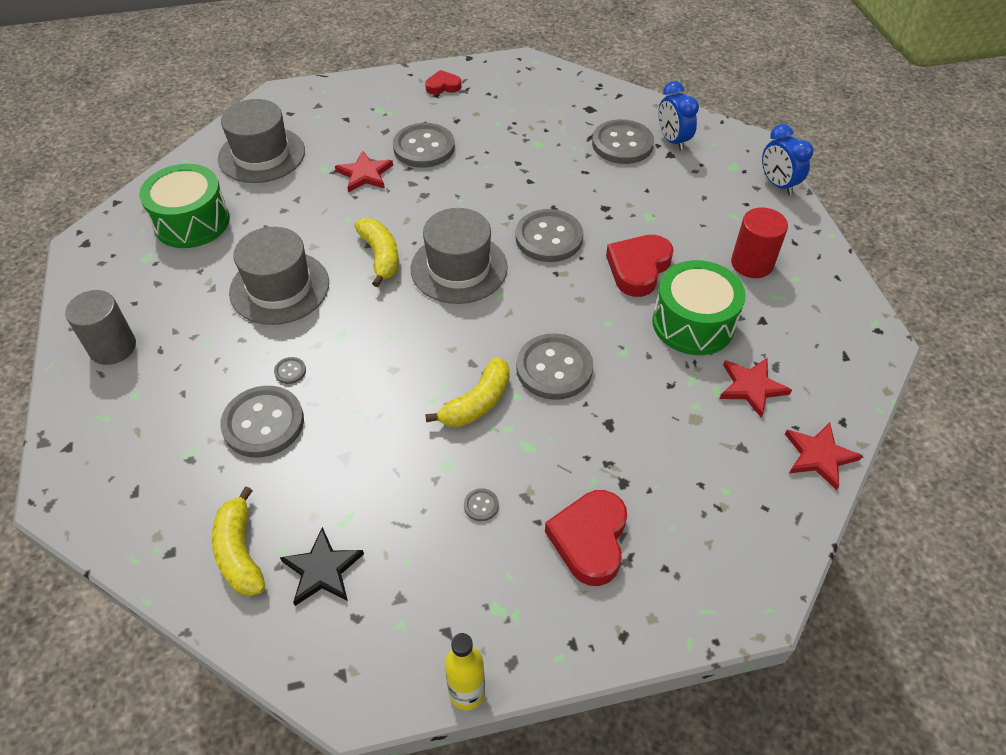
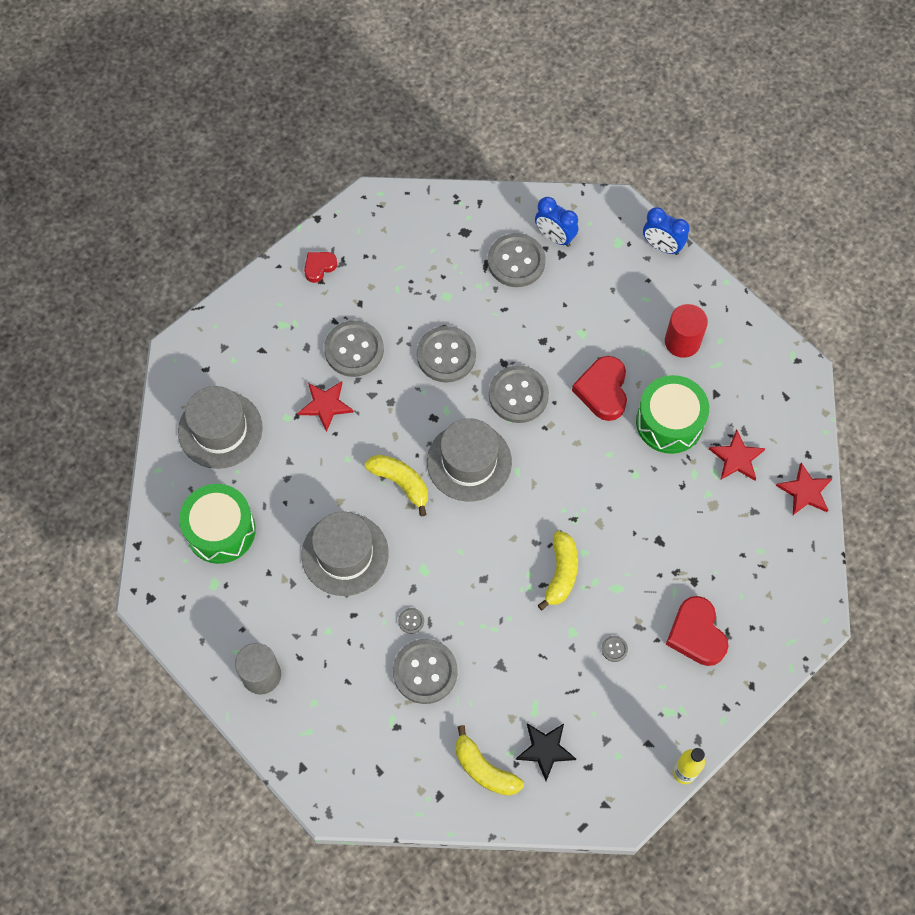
camera: 30 degrees left, 15 degrees up
grey button [516,334,593,400] -> grey button moved to [417,326,476,383]

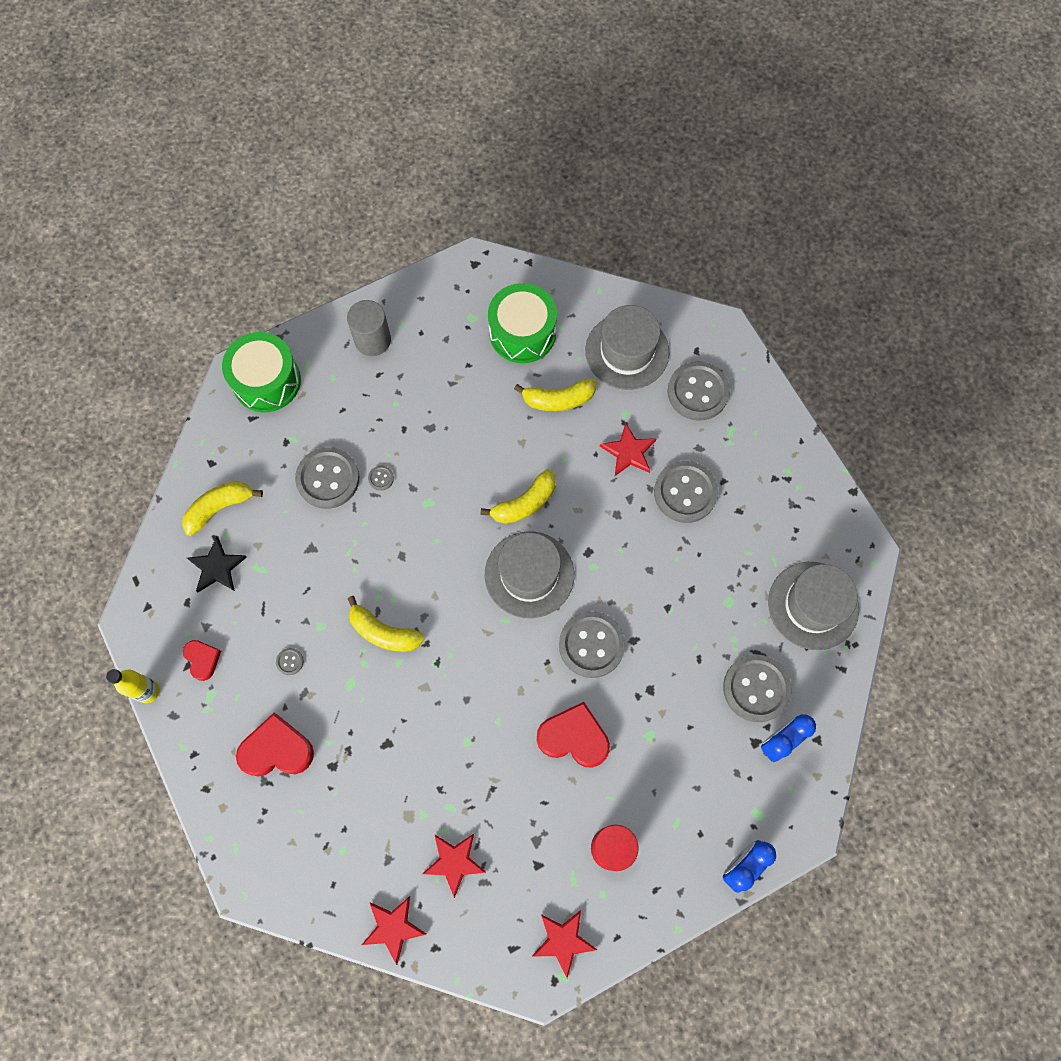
camera: 105 degrees right, 5 degrees up
grey hat [301,512,389,596] -> grey hat moved to [768,562,859,650]
red heart [304,252,337,283] -> red heart moved to [183,640,221,681]
grey button [417,326,476,383] -> grey button moved to [667,361,730,421]
green drum [636,375,709,454] -> green drum moved to [222,332,301,412]
none -> yellow banana [514,378,596,411]
none -> red star [532,910,597,978]

